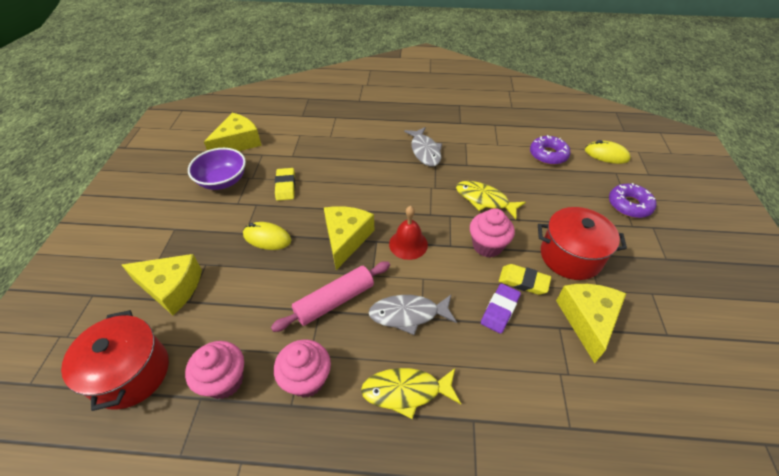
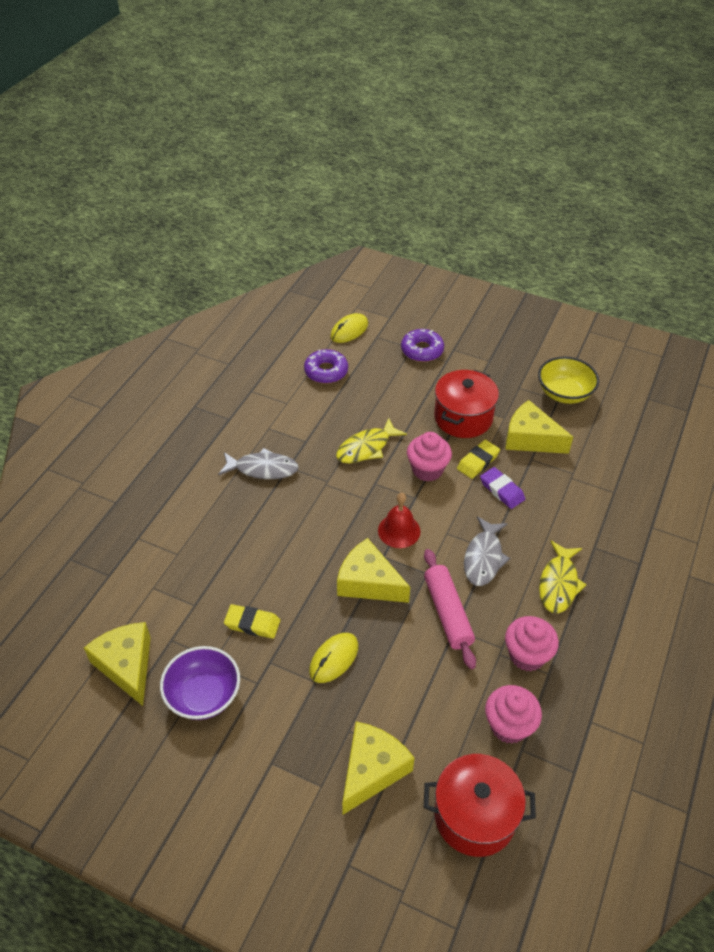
camera: 70 degrees left, 0 degrees up
none -> yellow bowl [538,357,599,404]

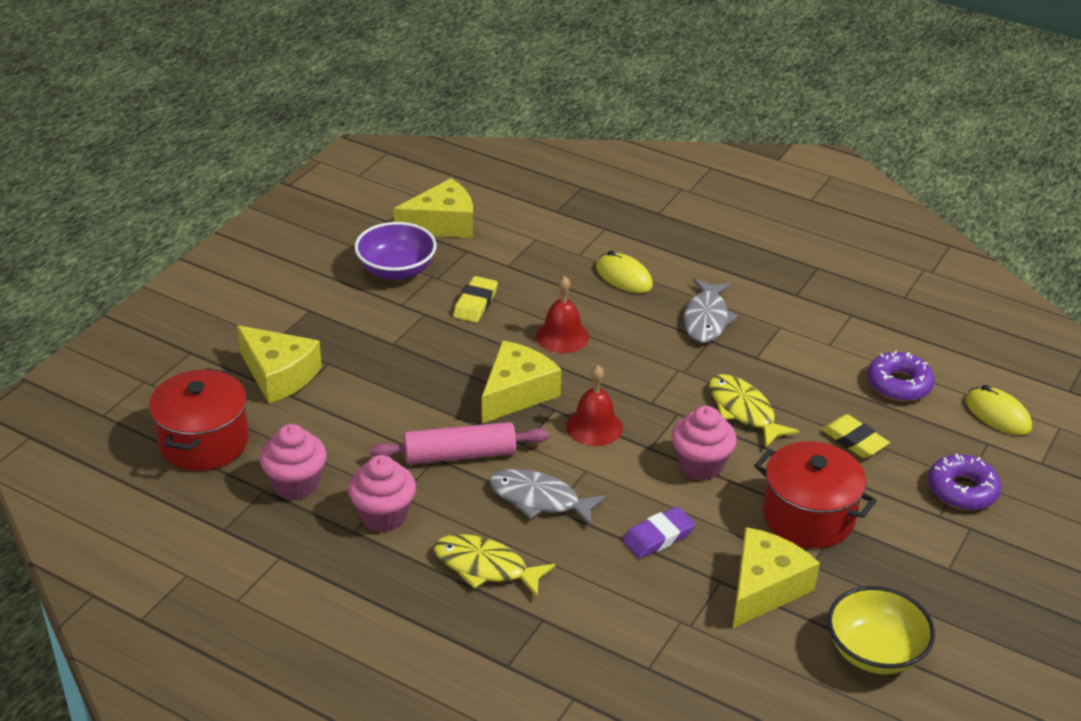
camera: 95 degrees right, 10 degrees down
yellow mouse [309,633,358,683] -> yellow mouse moved to [596,250,653,293]
yellow eraser [457,440,500,479] -> yellow eraser moved to [821,414,890,458]
none -> red bell [536,276,589,353]

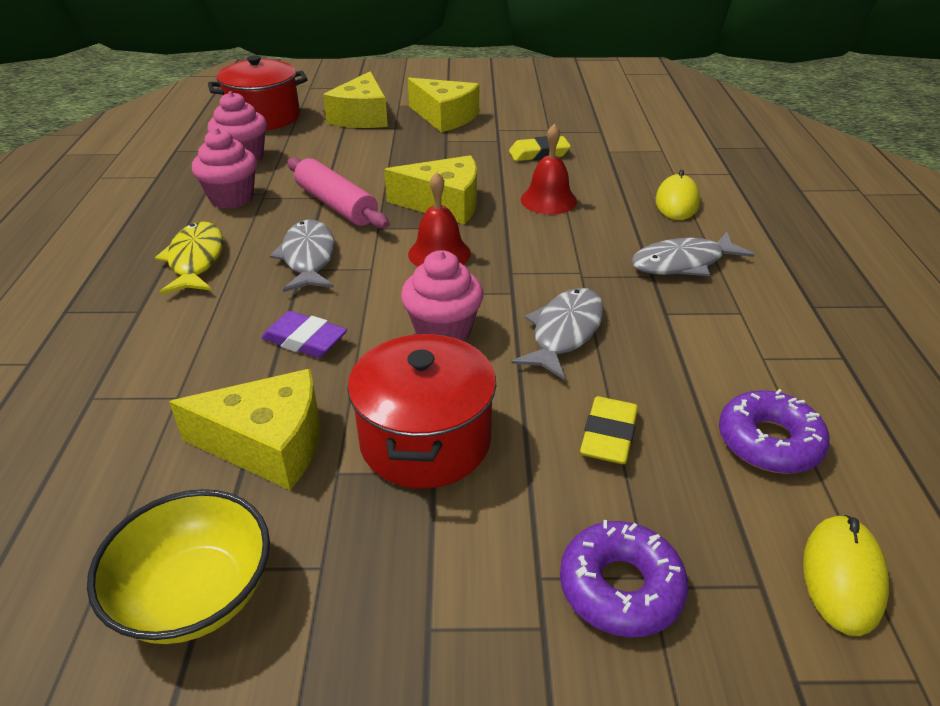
camera: 60 degrees right, 0 degrees up
purple bowl [354,222,437,280] -> none
yellow cheese [393,178,473,238] -> yellow cheese moved to [408,78,479,132]
yellow fish [709,374,799,447] -> grey fish [512,288,604,380]

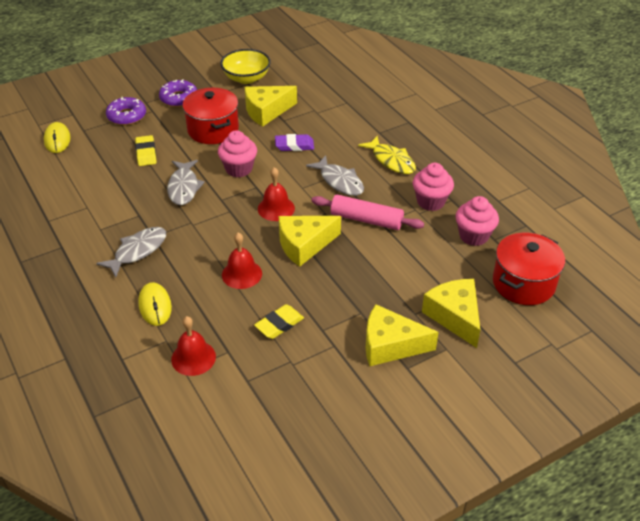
camera: 150 degrees right, 5 degrees up
purple donut [719,389,830,474] -> purple donut moved to [159,79,197,107]
none -> red bell [171,316,216,376]

